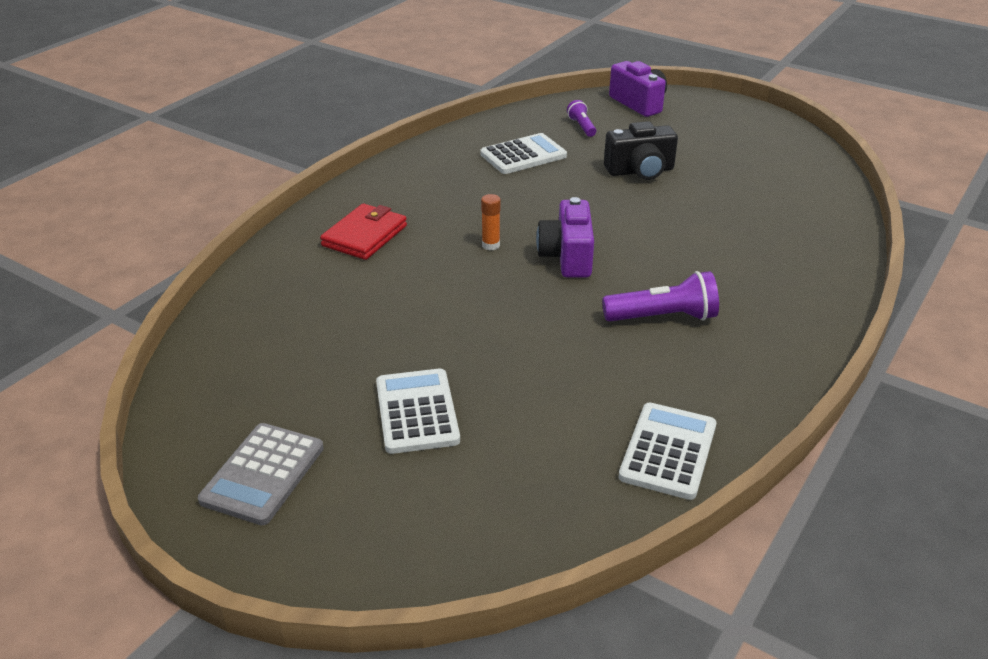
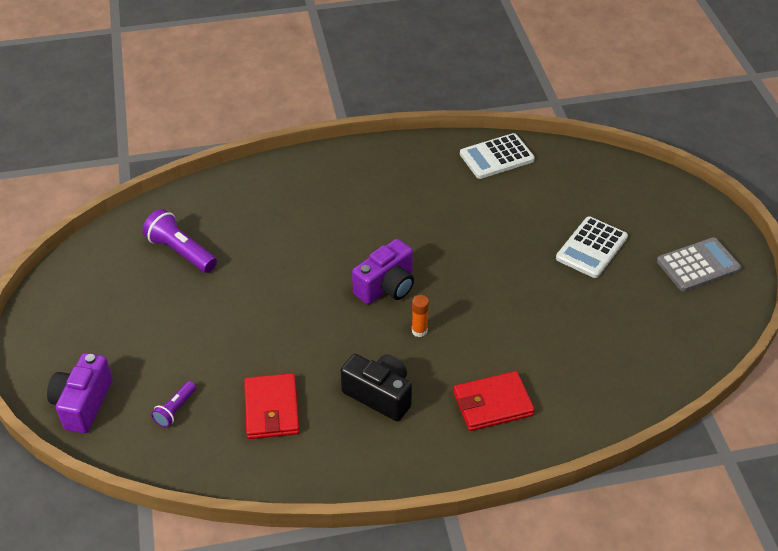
camera: 135 degrees left, 10 degrees up
white calculator [480,133,567,174] -> red wallet [244,373,300,439]
purple flashlight [602,271,719,322] -> purple flashlight moved to [142,209,217,273]
black camera [604,121,678,180] -> black camera moved to [341,354,412,421]

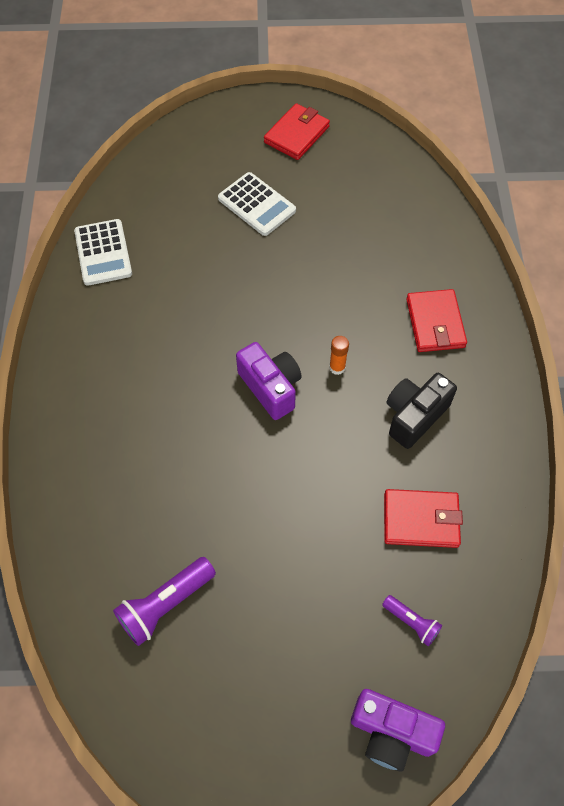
camera: 80 degrees left, 15 degrees up
grey calculator [657,238,741,292] -> red wallet [264,103,330,160]

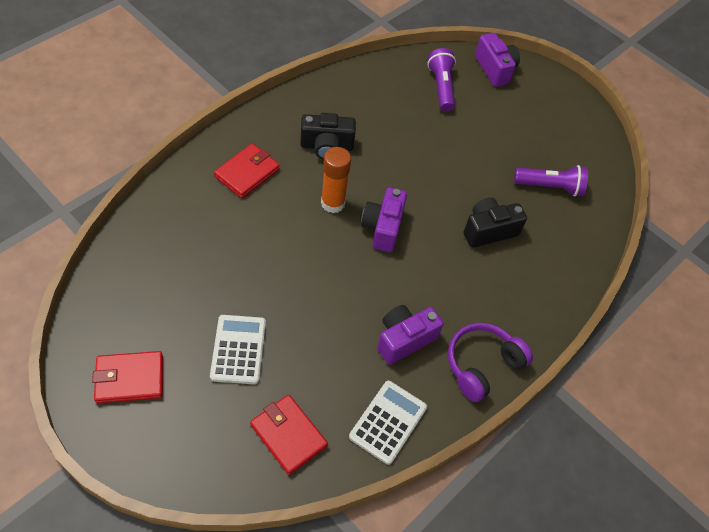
camera: 140 degrees left, 5 degrees down
orange glue stick [329,336,349,375] -> orange glue stick [321,147,351,213], size x1.85
purple flashlight [382,595,442,646] -> purple flashlight [427,48,456,112], size x1.73
red wallet [384,489,463,548] -> red wallet moved to [250,395,328,475]
none -> purple camera [377,305,444,365]
none -> purple headphones [448,323,533,402]
none -> black camera [464,198,527,248]

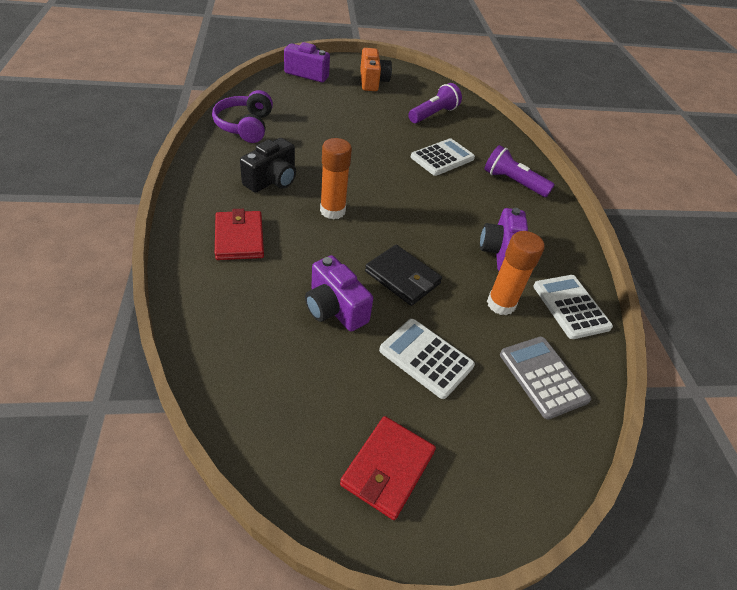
camera: 50 degrees left, 10 degrees down
red wallet [250,395,328,475] -> grey calculator [500,337,591,419]
purple camera [361,187,407,252] -> purple camera moved to [305,255,373,331]
purple flashlight [427,48,456,112] -> purple flashlight moved to [484,145,555,197]
purple headphones [448,323,533,402] -> purple headphones moved to [212,90,273,143]
black camera [464,198,527,248] -> white calculator [411,138,475,176]
none -> orange camera [360,48,392,91]
none -> black wallet [365,245,442,306]
none -> orange glue stick [487,231,545,315]

